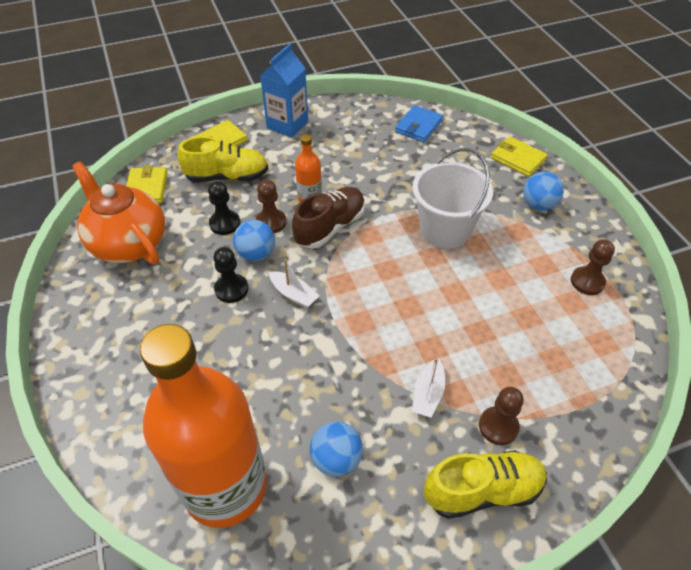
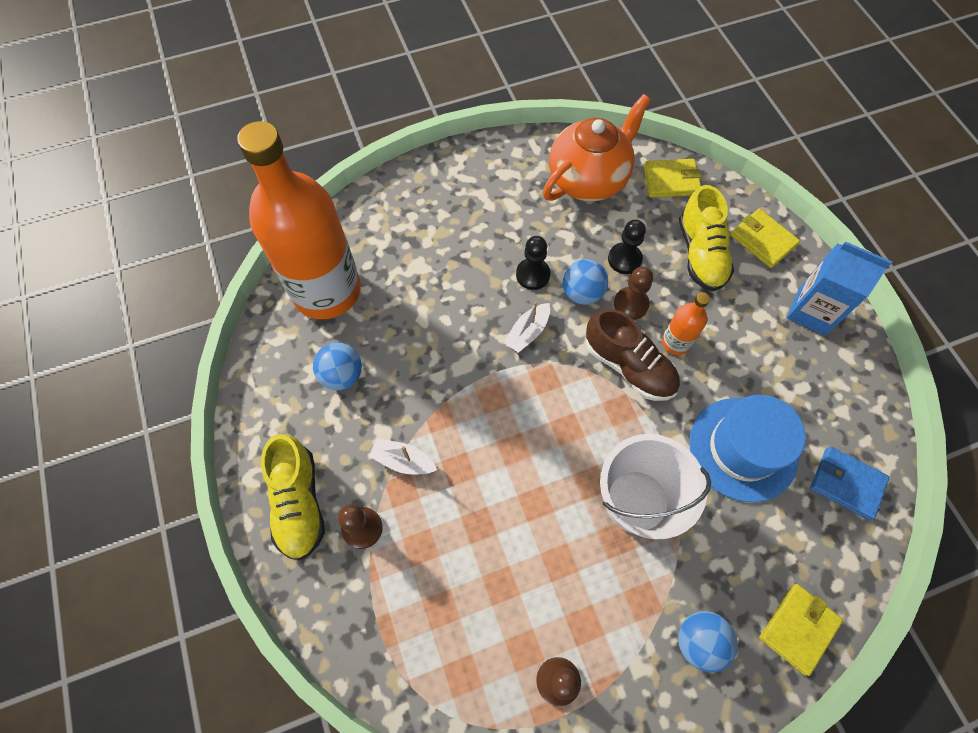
camera: 90 degrees right, 15 degrees up
none -> blue hat [689,395,806,503]

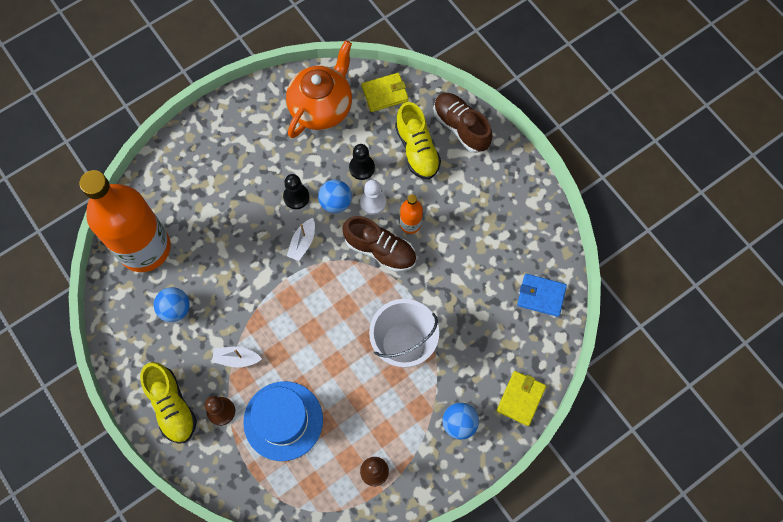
camera: 15 degrees left, 5 degrees up
brown pawn [614,267,653,320] -> white pawn [360,180,386,215]
blue hat [689,395,806,503] -> blue hat moved to [243,381,323,461]
yellow wallet [731,209,800,268] -> brown shoe [434,93,492,153]
blue carton [786,241,892,336] -> none

